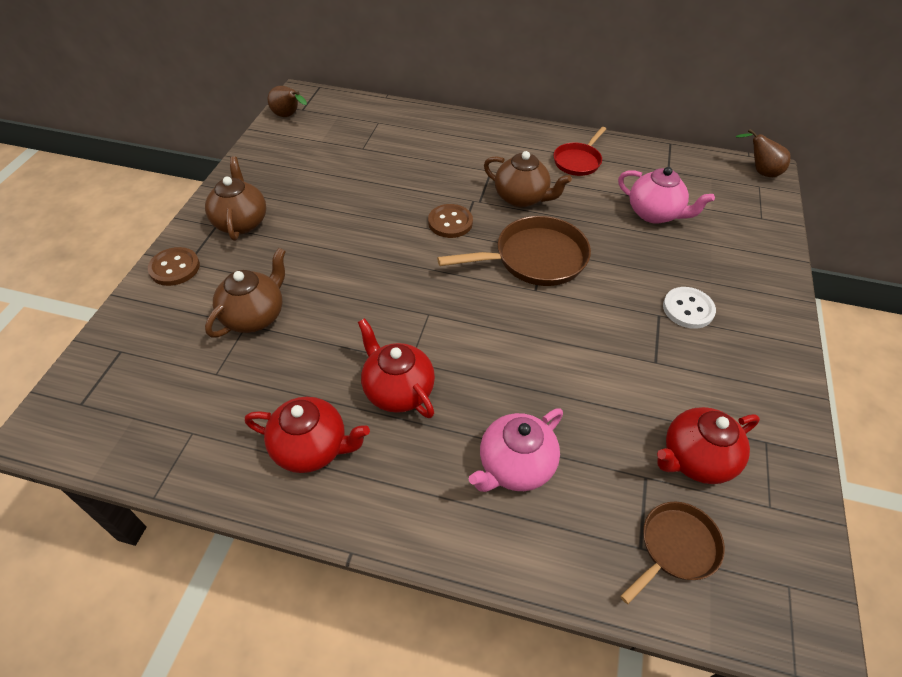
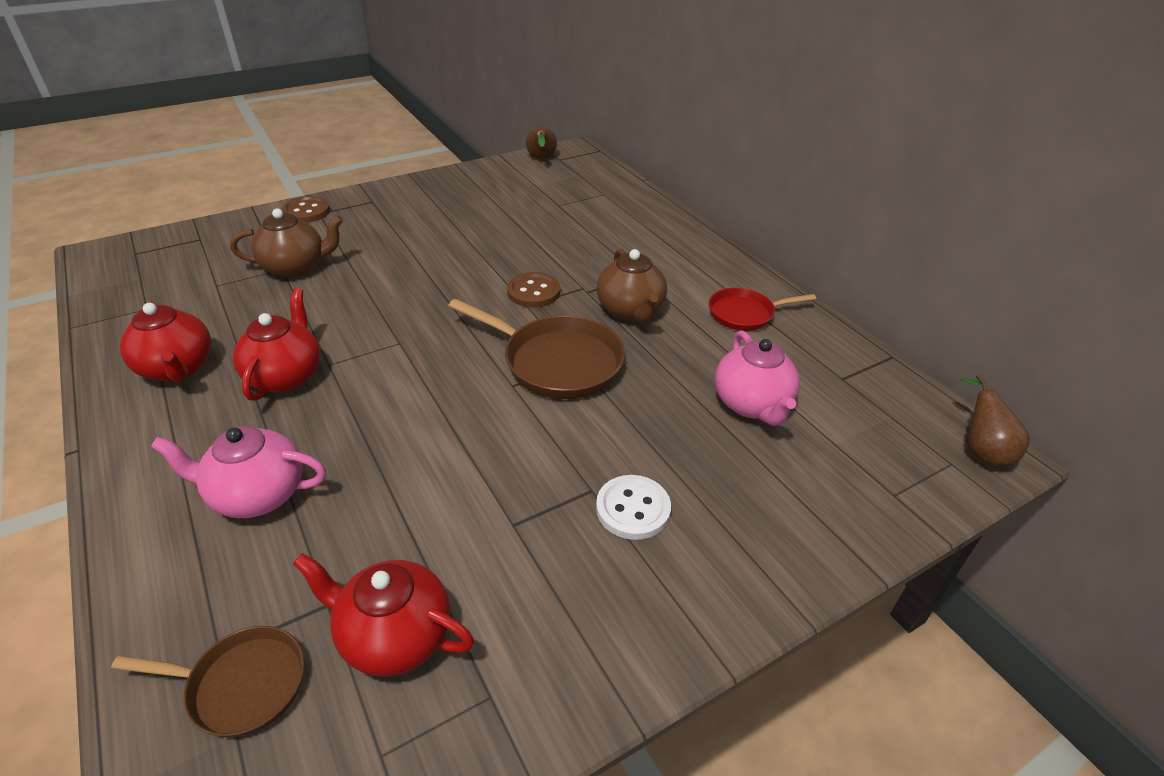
camera: 45 degrees right, 10 degrees down
brown teapot [205,156,266,241] -> none

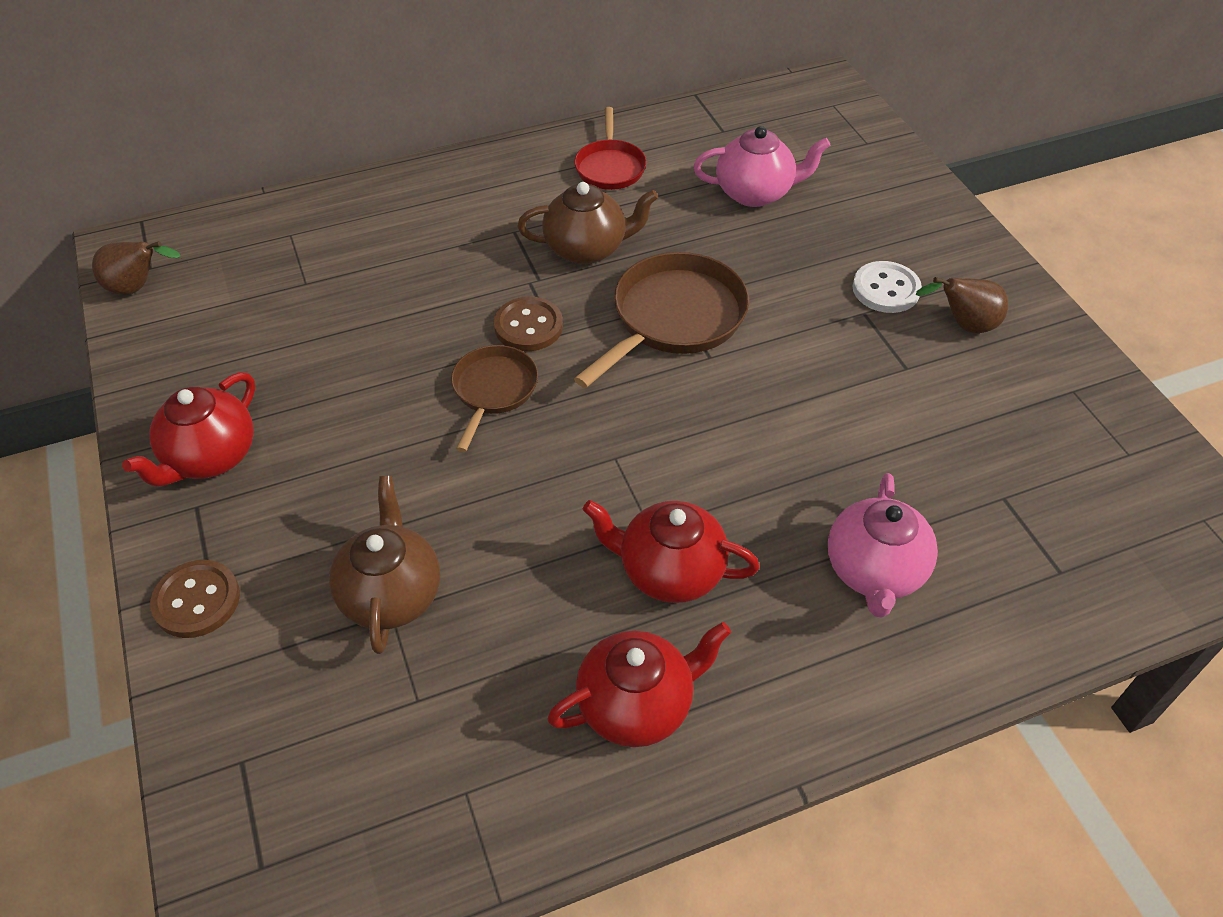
camera: 80 degrees left, 10 degrees up
brown pan [111,626,304,737] -> brown pan moved to [451,345,538,452]
red teapot [293,553,474,677] -> red teapot moved to [122,372,255,487]
brown pear [961,374,1030,466] -> brown pear moved to [916,277,1008,333]

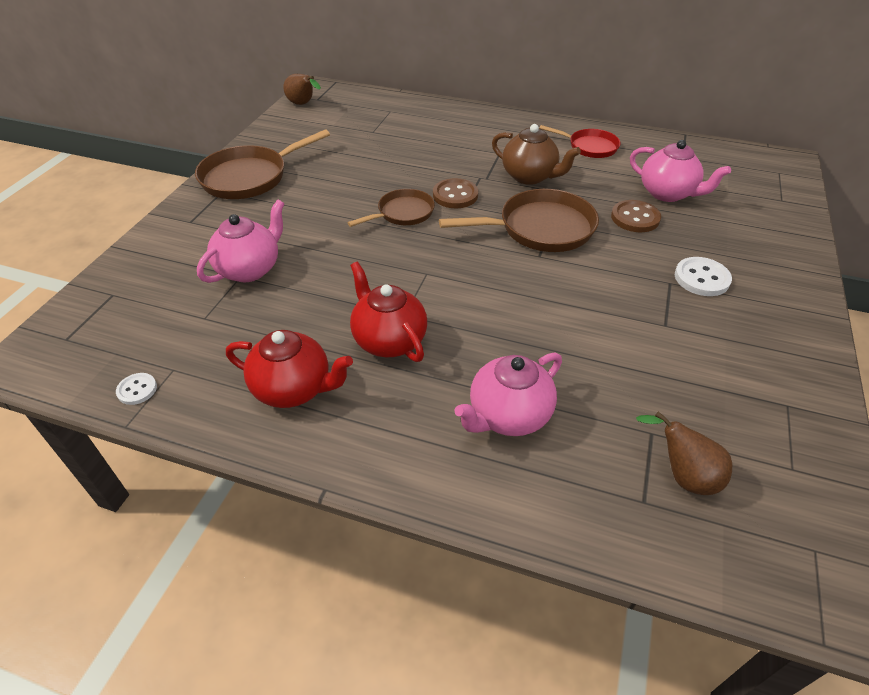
camera: 40 degrees right, 5 degrees down
red teapot [122,372,255,487] -> brown pan [195,129,330,199]
brown button [150,560,240,638] -> brown button moved to [611,200,661,232]
brown teapot [329,476,440,654] -> pink teapot [197,200,285,283]
red pan [574,107,647,190] -> red pan turned 105 degrees counterclockwise [540,125,621,158]
brown pear [916,277,1008,333] -> brown pear moved to [636,411,732,495]
none -> white button [116,373,157,405]

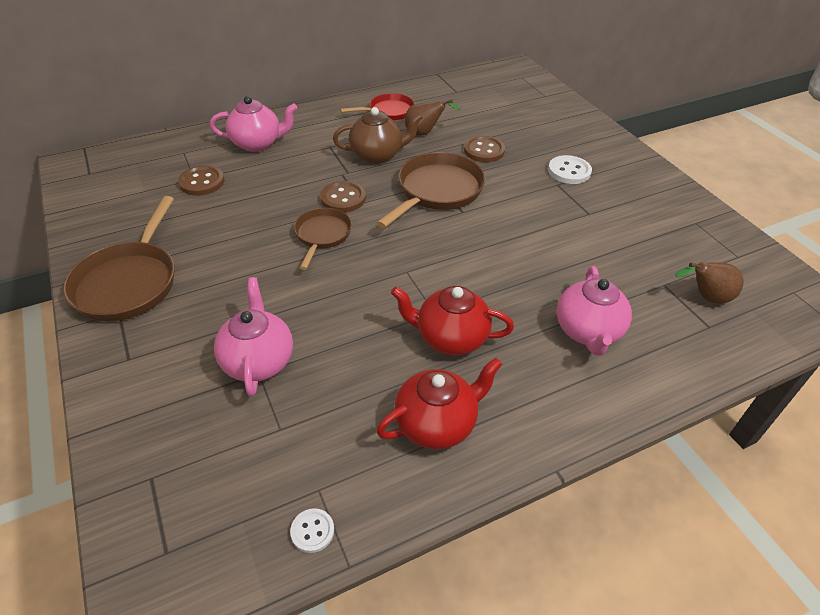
camera: 45 degrees left, 0 degrees up
brown pear [284,74,321,105] -> brown pear moved to [404,99,461,135]
pink teapot [630,140,731,202] -> pink teapot moved to [210,96,297,152]
none -> brown button [178,165,224,196]

